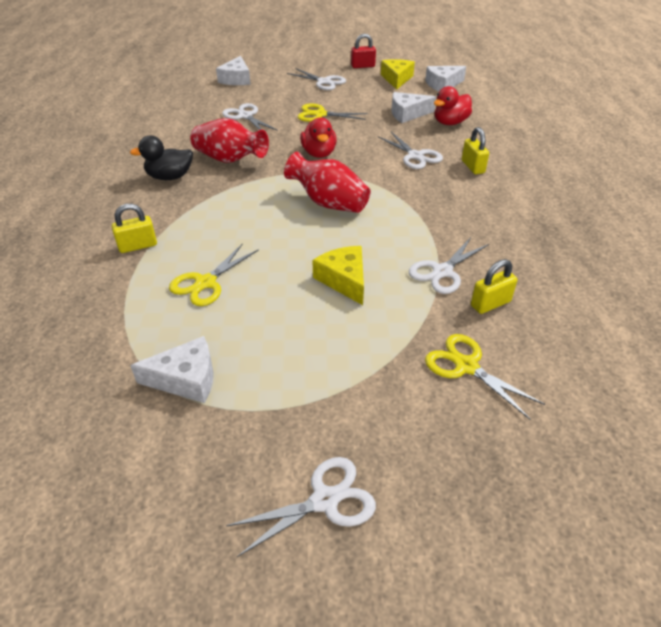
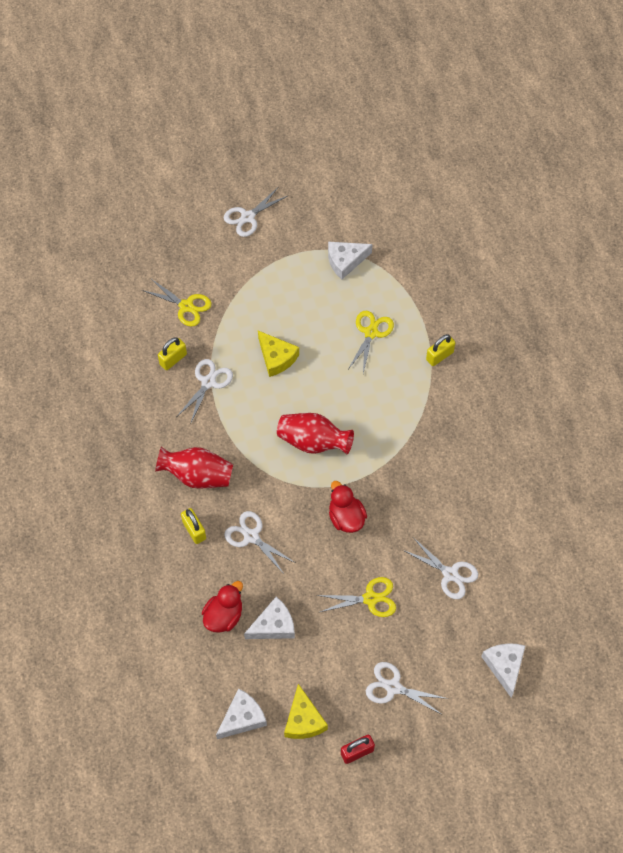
camera: 165 degrees right, 20 degrees up
black duck [130,136,193,180] -> none
red vase [190,118,269,163] -> red vase moved to [155,447,233,489]

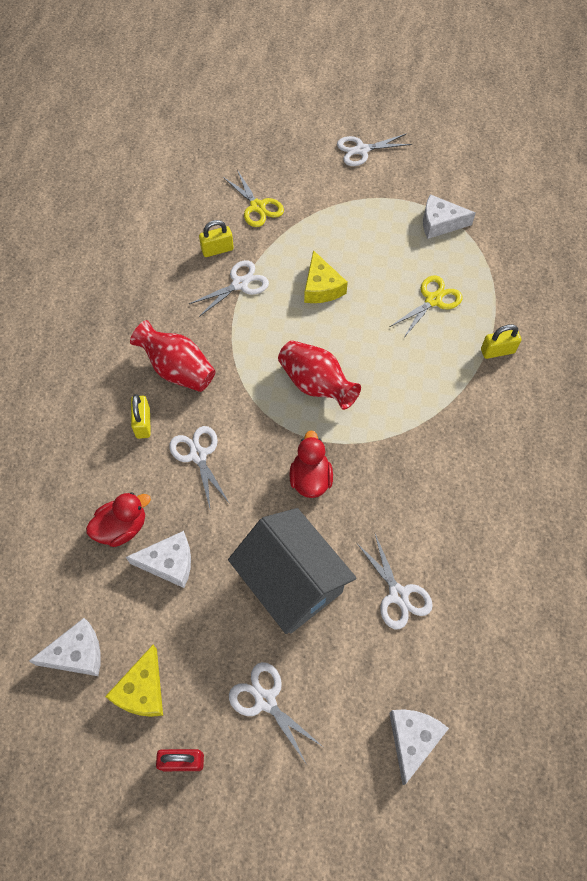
camera: 25 degrees right, 0 degrees up
yellow scissors [317,577,396,617] -> grey house [228,508,356,634]

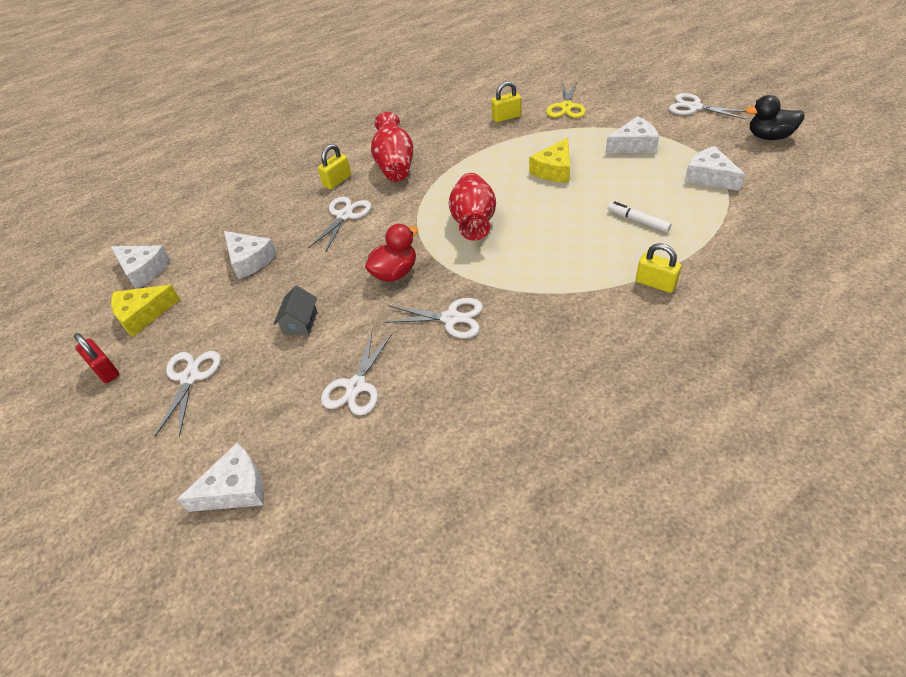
camera: 50 degrees right, 15 degrees down
red duck [86,492,151,547] -> none
white scissors [189,260,269,317] -> white scissors moved to [383,298,483,338]
yellow padlock [199,220,234,257] -> yellow padlock turned 45 degrees counterclockwise [491,81,521,122]
grey house [228,508,356,634] -> grey house [274,285,317,335], size x0.41
yellow scissors [390,275,462,339] -> white marker [608,201,671,232]
none -> white cheese [605,116,659,153]
none -> black duck [745,95,805,140]

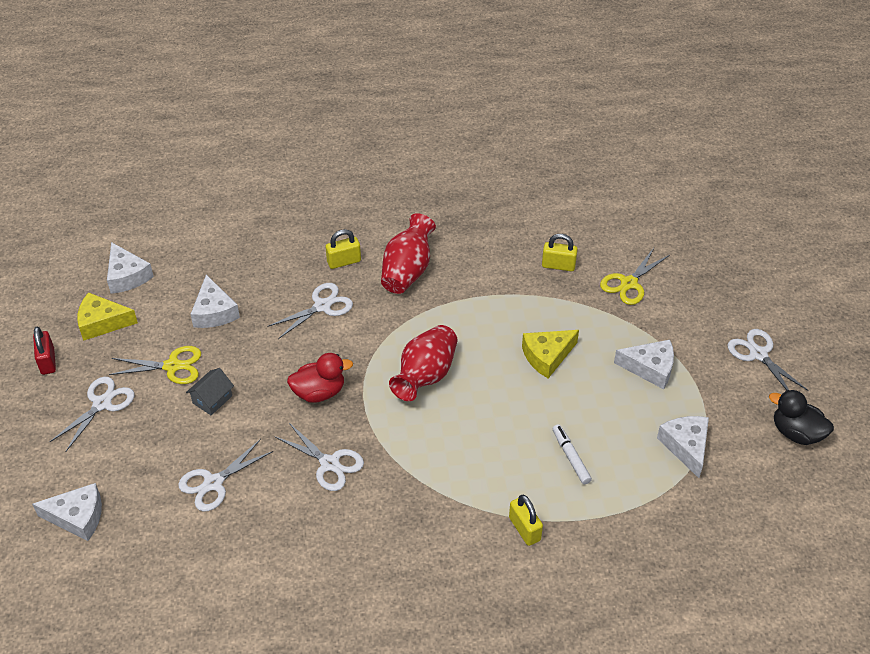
camera: 25 degrees right, 0 degrees up
none -> yellow scissors [109,346,201,384]

